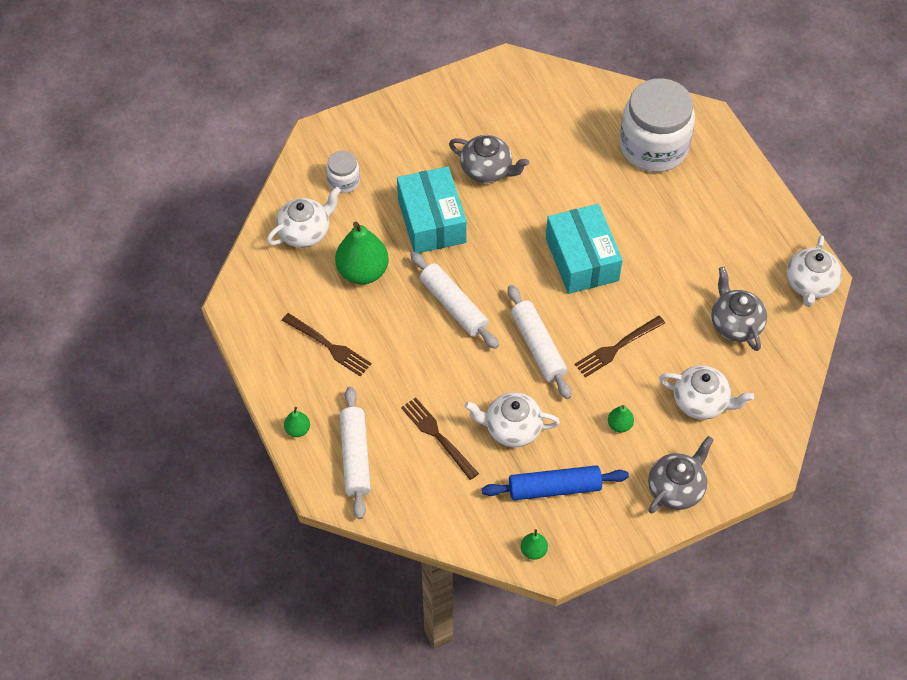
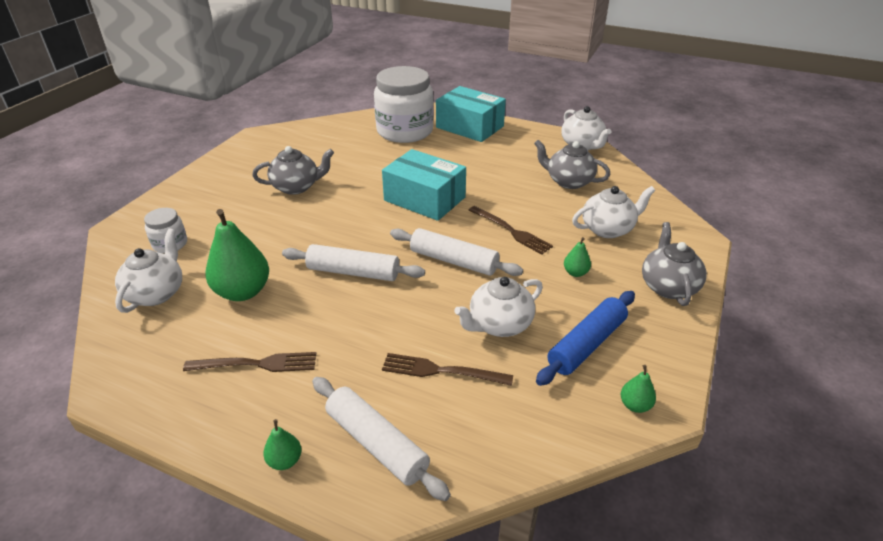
camera: 40 degrees left, 20 degrees down
turquoise box [397,166,467,253] -> turquoise box moved to [436,86,506,142]
brown fork [575,316,665,378] -> brown fork turned 60 degrees counterclockwise [468,206,553,255]

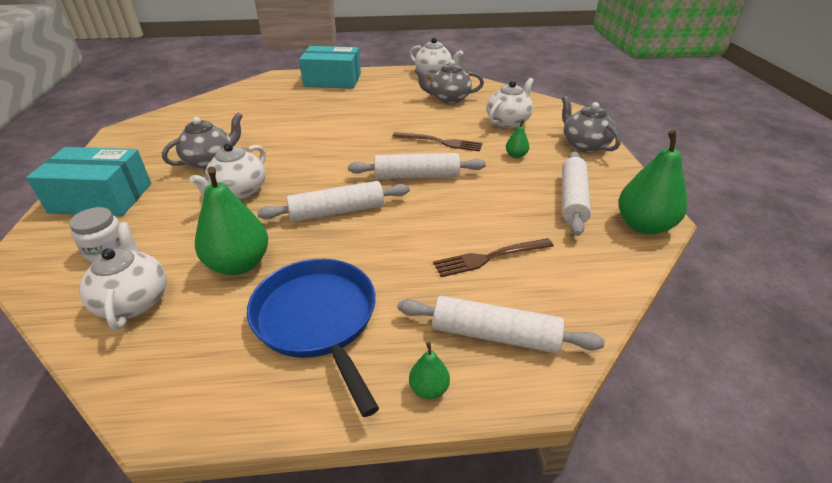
camera: 30 degrees left, 0 degrees up
brown fork [183,352,316,372] -> blue pan [247,259,379,417]
white jar [374,66,434,143] -> none
turquoise box [382,149,466,221] -> turquoise box moved to [26,147,151,216]
white teapot [454,277,543,337] -> white teapot moved to [189,143,266,200]
blue rolling pin [536,291,635,386] -> white rolling pin [562,151,591,236]
green pear [621,365,656,413] -> green pear [618,130,687,235], size x2.15

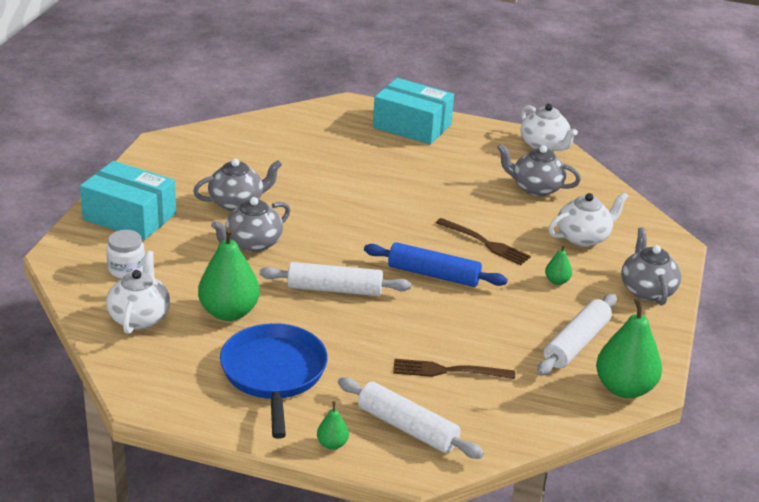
camera: 20 degrees right, 5 degrees down
white teapot [189,143,266,200] -> grey teapot [211,197,290,252]
white rolling pin [348,153,486,179] -> blue rolling pin [364,242,508,287]

